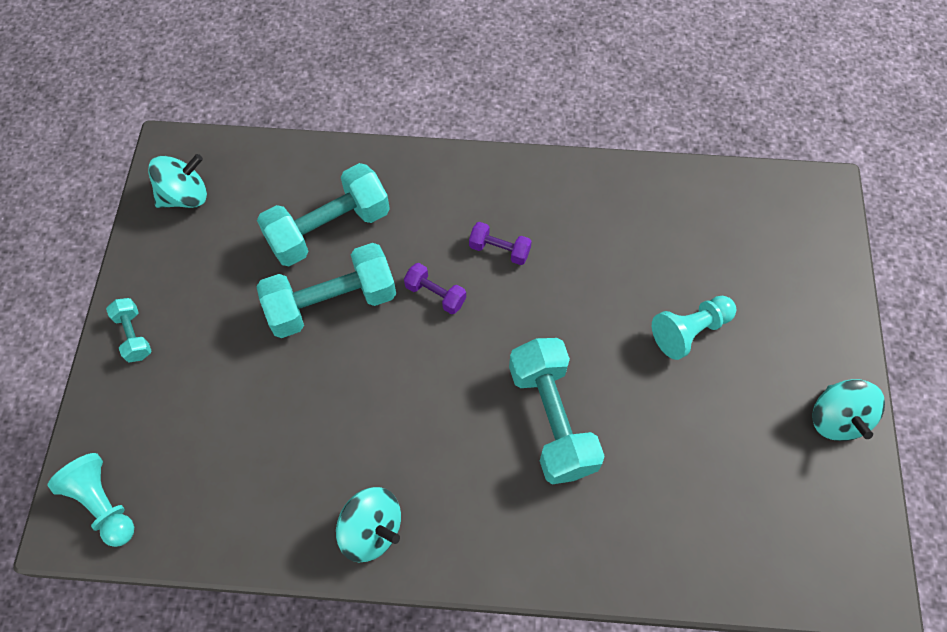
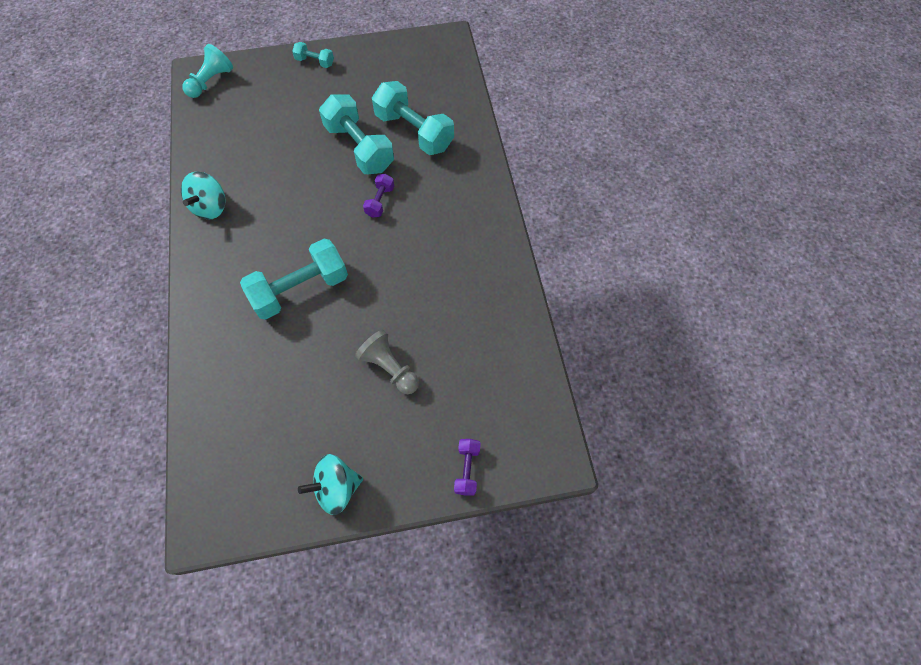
camera: 75 degrees right, 0 degrees up
turquoise dumbbell [106,298,152,362] -> turquoise dumbbell turned 60 degrees clockwise [292,42,334,68]
turquoise spinning top [148,154,207,208] -> none
purple dumbbell [469,222,532,265] -> purple dumbbell moved to [454,439,481,496]
turquoise pawn [652,296,736,360] -> grey pawn [355,330,419,394]

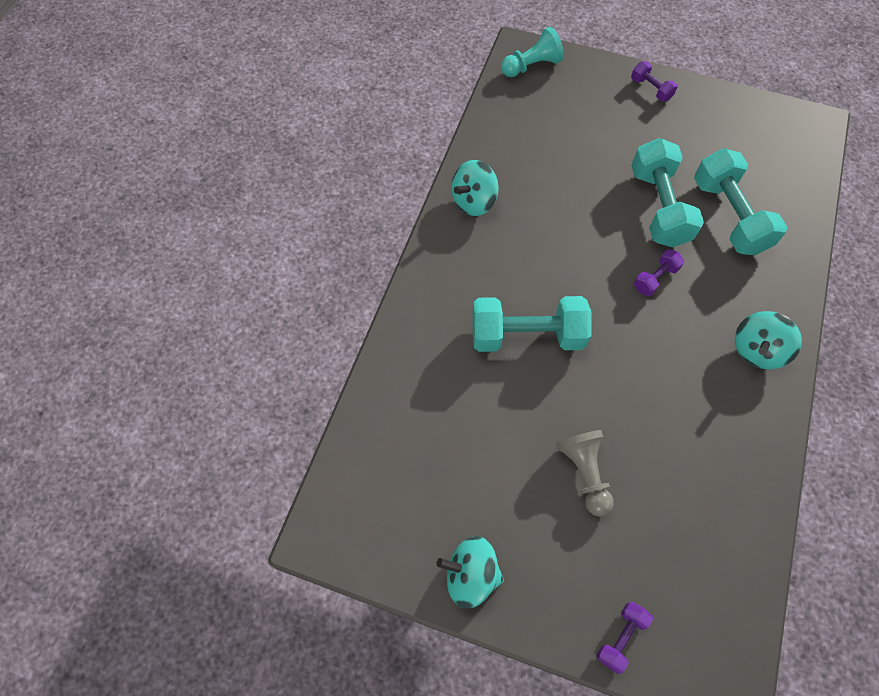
camera: 30 degrees right, 0 degrees up
turquoise dumbbell [292,42,334,68] -> purple dumbbell [631,61,678,102]
none -> turquoise spinning top [735,311,802,369]

